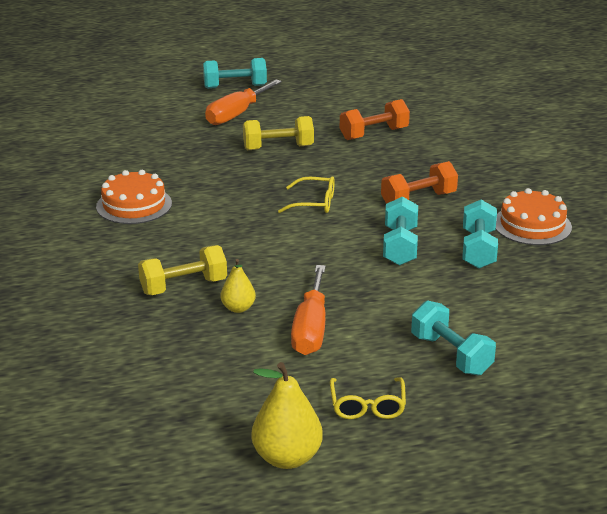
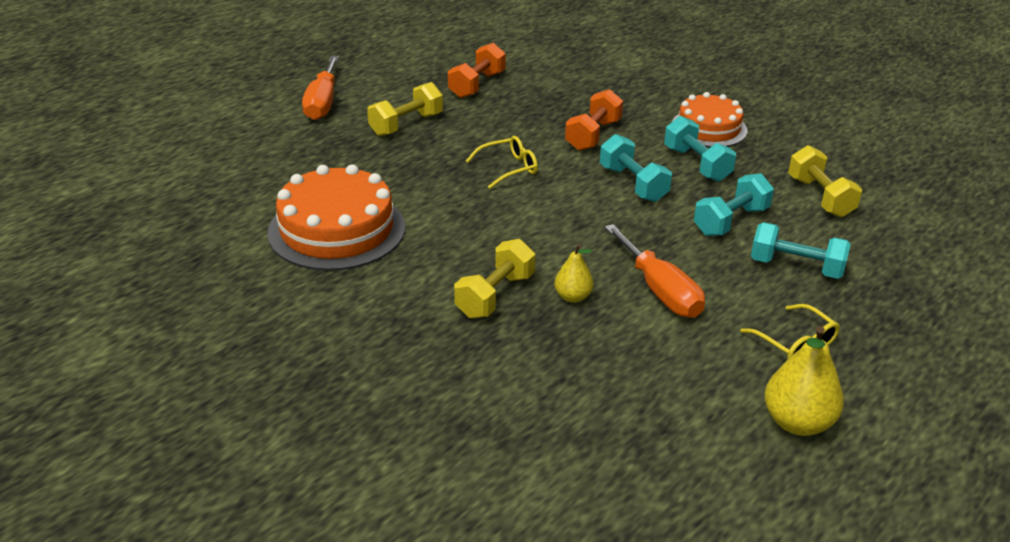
camera: 35 degrees left, 5 degrees up
orange cake [96,170,172,224] -> orange cake [267,164,405,271], size x1.54
turquoise dumbbell [203,58,267,89] -> turquoise dumbbell moved to [694,173,774,236]
none -> yellow dumbbell [788,145,862,217]

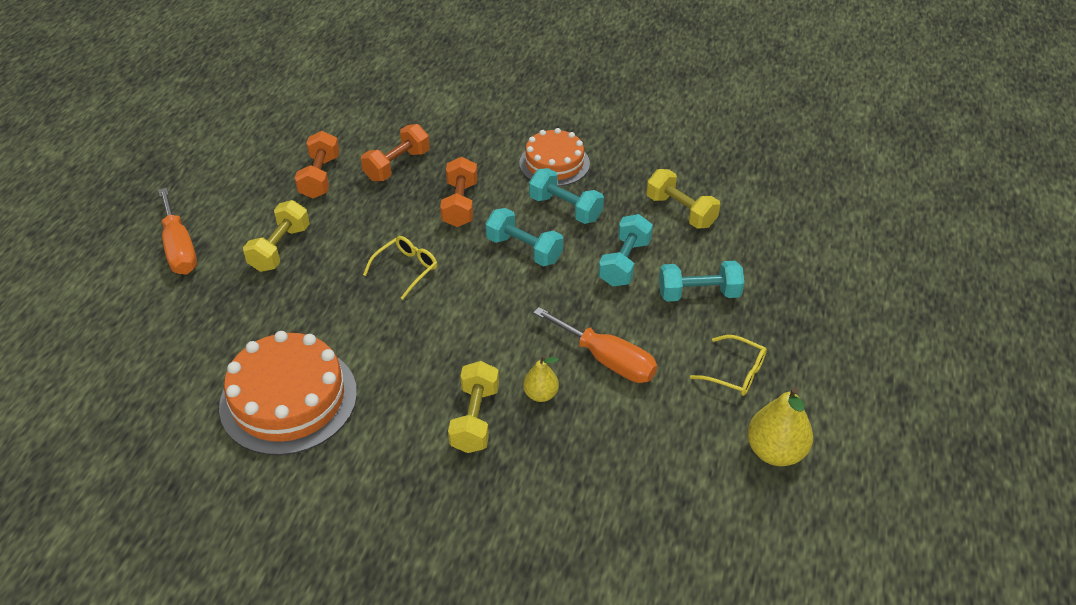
camera: 25 degrees left, 10 degrees up
none -> orange dumbbell [361,124,430,181]

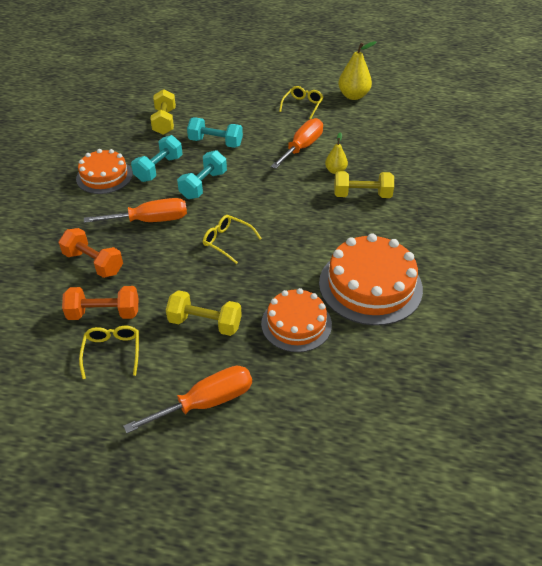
camera: 95 degrees left, 0 degrees up
orange dumbbell [440,157,477,227] -> orange screwdriver [84,198,187,223]
yellow dumbbell [646,169,720,229] -> yellow dumbbell turned 45 degrees counterclockwise [150,89,176,135]
turquoise dumbbell [659,261,744,302] -> none
none -> yellow glasses [79,326,139,379]
none -> orange cake [261,288,332,352]

